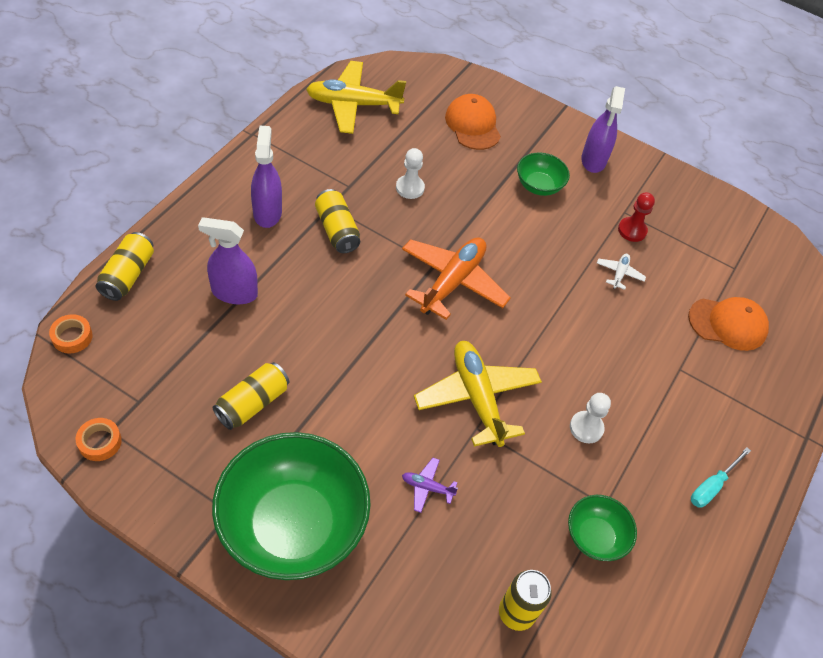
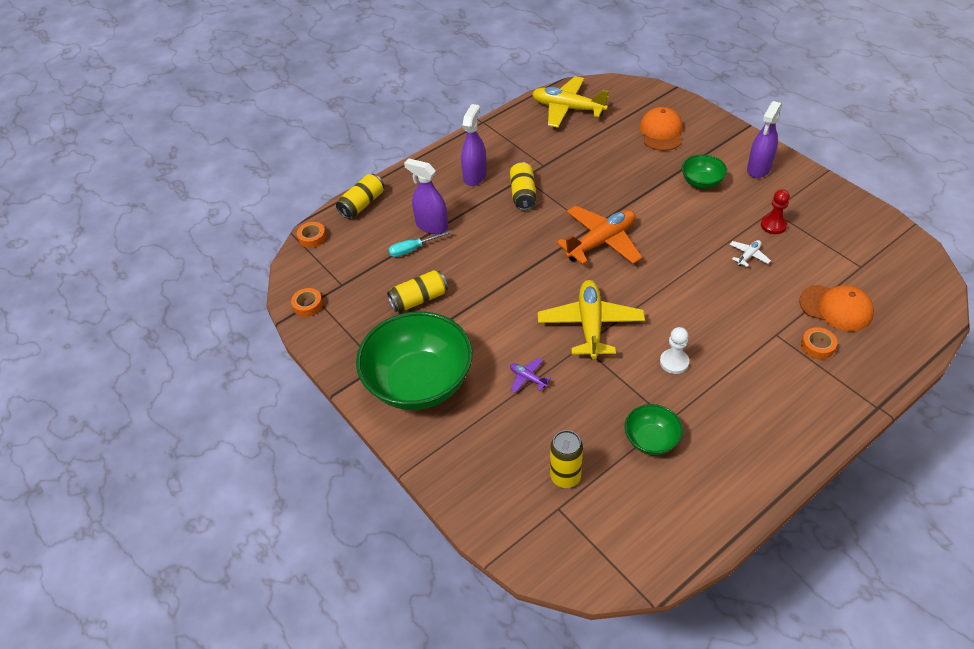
camera: 30 degrees right, 5 degrees down
white pawn [396,148,425,199] -> none
turquoise screwdriver [691,447,751,508] -> turquoise screwdriver moved to [388,230,451,257]
none -> orange tape [801,327,837,359]

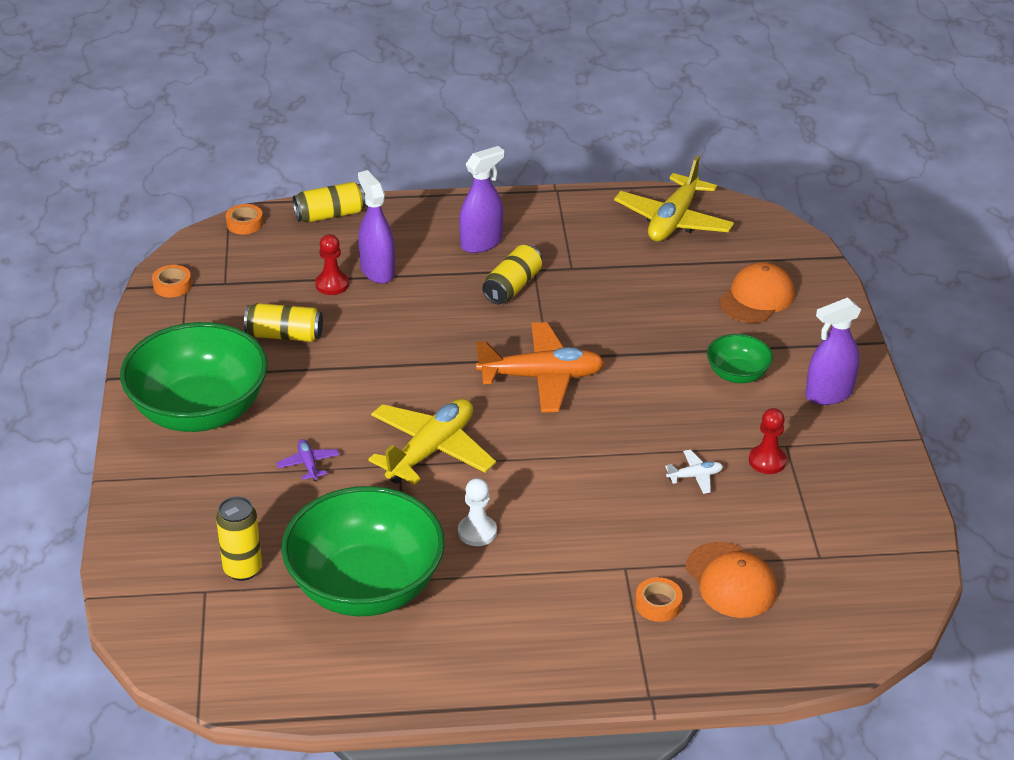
camera: 30 degrees right, 10 degrees down
turquoise screwdriver [388,230,451,257] -> red pawn [315,234,349,295]
yellow plane [532,76,609,128] -> yellow plane turned 120 degrees counterclockwise [614,156,734,241]
green bowl [625,404,683,455] -> green bowl [281,486,445,616], size x2.13

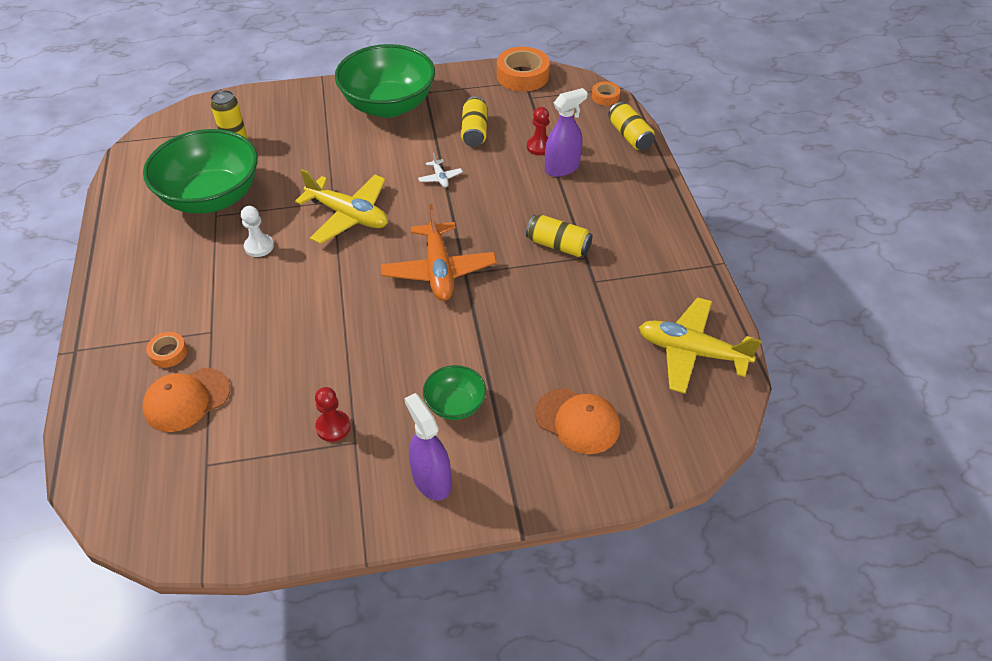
camera: 85 degrees right, 10 degrees up
orange tape [152,265,192,298] -> orange tape [497,47,550,92], size x1.94
purple plane [276,439,340,481] -> none
purple spray bottle [459,146,504,253] -> none
white plane [665,450,723,494] -> white plane moved to [418,153,463,188]

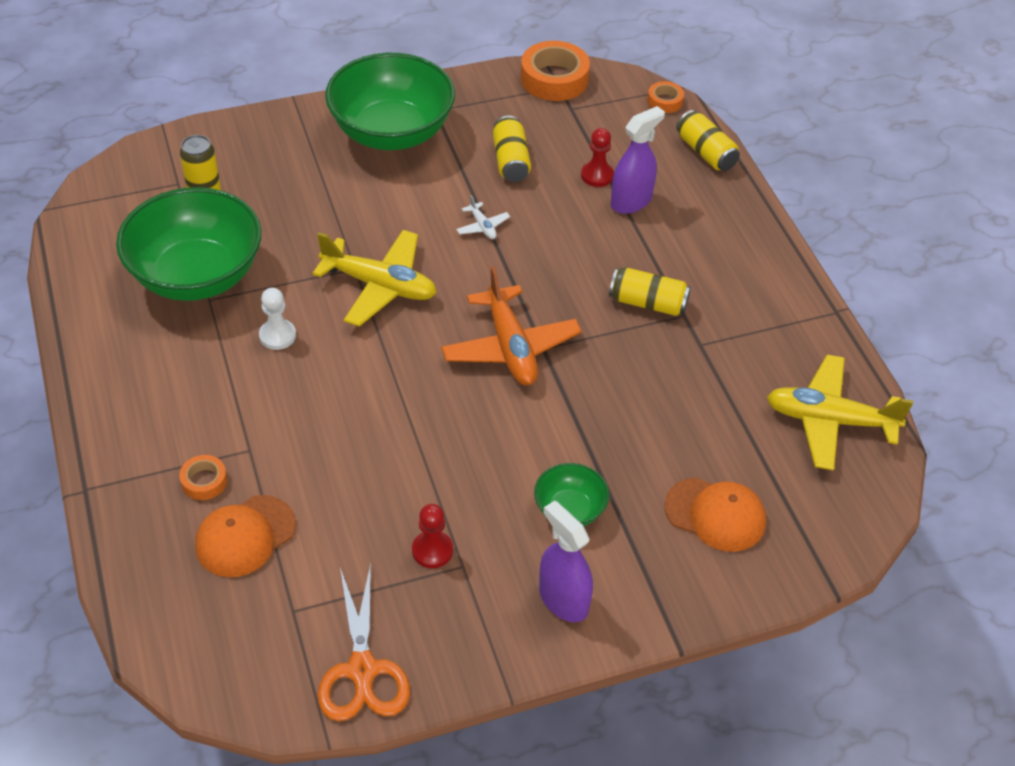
camera: 10 degrees left, 0 degrees up
none -> orange scissors [318,563,410,721]

